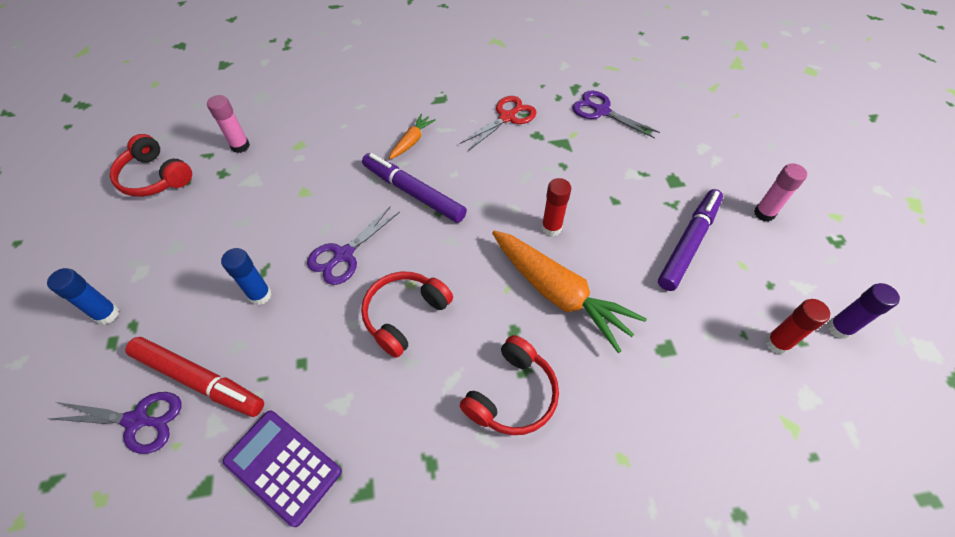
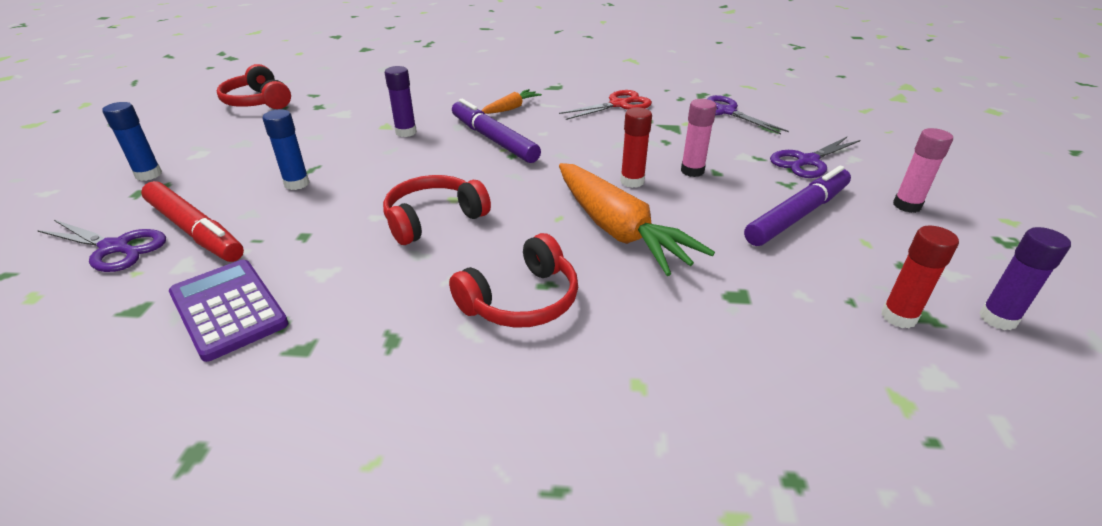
camera: 15 degrees right, 20 degrees down
pink glue stick [207,95,250,153] -> pink glue stick moved to [681,99,717,177]
purple scissors [307,206,400,285] -> purple scissors moved to [770,137,861,178]
none -> purple glue stick [385,66,417,137]

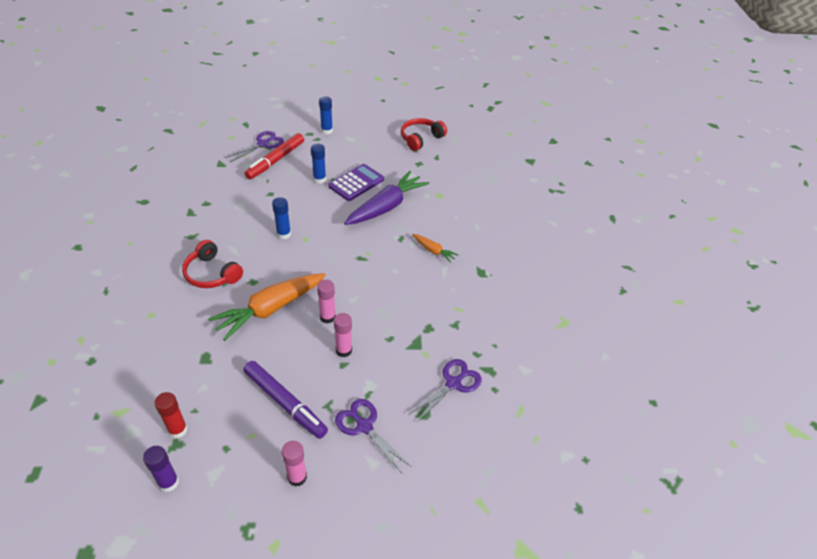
camera: 80 degrees right, 10 degrees up
purple scissors [37,220,166,272] -> purple scissors turned 150 degrees counterclockwise [225,131,284,162]
purple calculator [169,260,289,362] -> purple calculator moved to [328,164,384,201]
red headphones [383,175,491,245] -> blue glue stick [272,197,291,239]
purple glue stick [385,66,417,137] -> purple carrot [344,171,429,225]
purple marker [452,99,541,163] -> none
red scissors [559,90,652,120] -> none
red glue stick [620,108,652,188] -> pink glue stick [317,280,336,323]

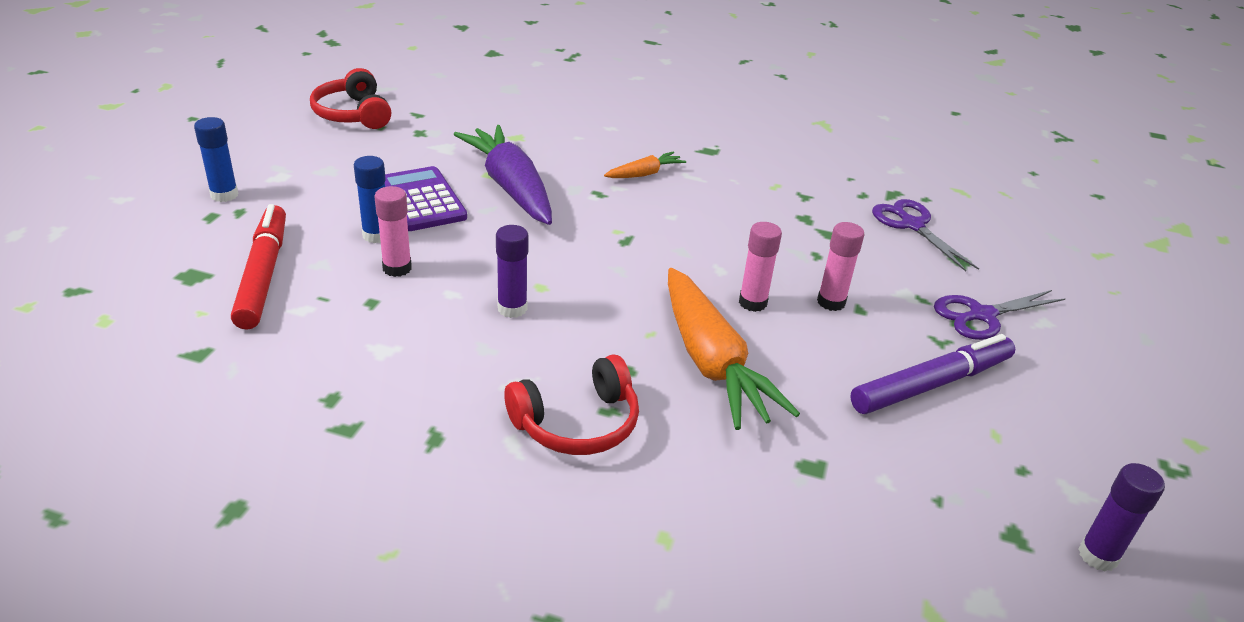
camera: 70 degrees left, 10 degrees down
red glue stick [155,392,187,438] -> none
purple scissors [225,131,284,162] -> none
red marker [245,133,304,179] -> red marker turned 150 degrees counterclockwise [231,204,286,330]
blue glue stick [272,197,291,239] -> purple glue stick [496,225,529,318]
pink glue stick [282,441,307,487] -> pink glue stick moved to [375,186,412,277]

